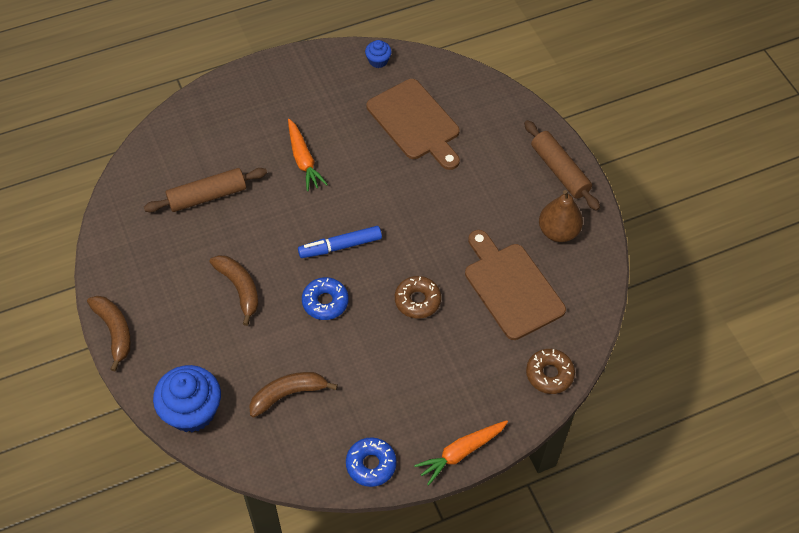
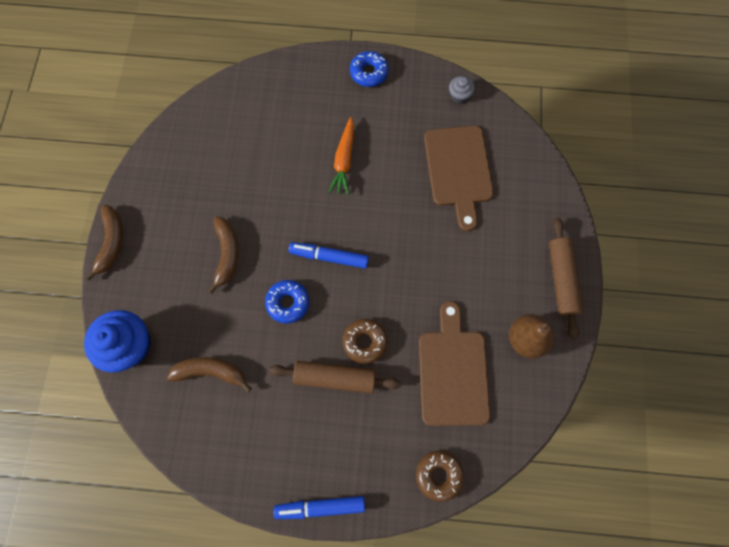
camera: 30 degrees right, 15 degrees up
brown rolling pin [144,168,267,212] -> brown rolling pin moved to [269,361,401,393]
blue donut [346,437,397,487] -> blue donut moved to [350,51,389,87]
blue cupcake [365,40,392,68] -> grey cupcake [449,76,475,104]
orange carrot [414,420,508,486] -> blue marker [273,496,365,519]

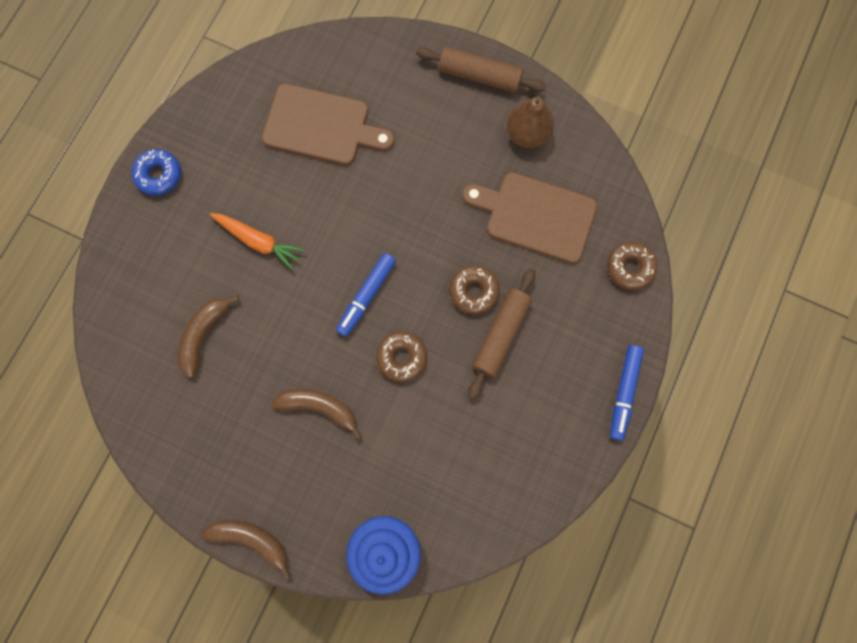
camera: 70 degrees left, 5 degrees up
brown banana [167,357,252,393] -> brown banana moved to [178,295,240,378]
blue donut [265,280,309,323] -> brown donut [376,331,427,382]
grey cupcake [449,76,475,104] -> none

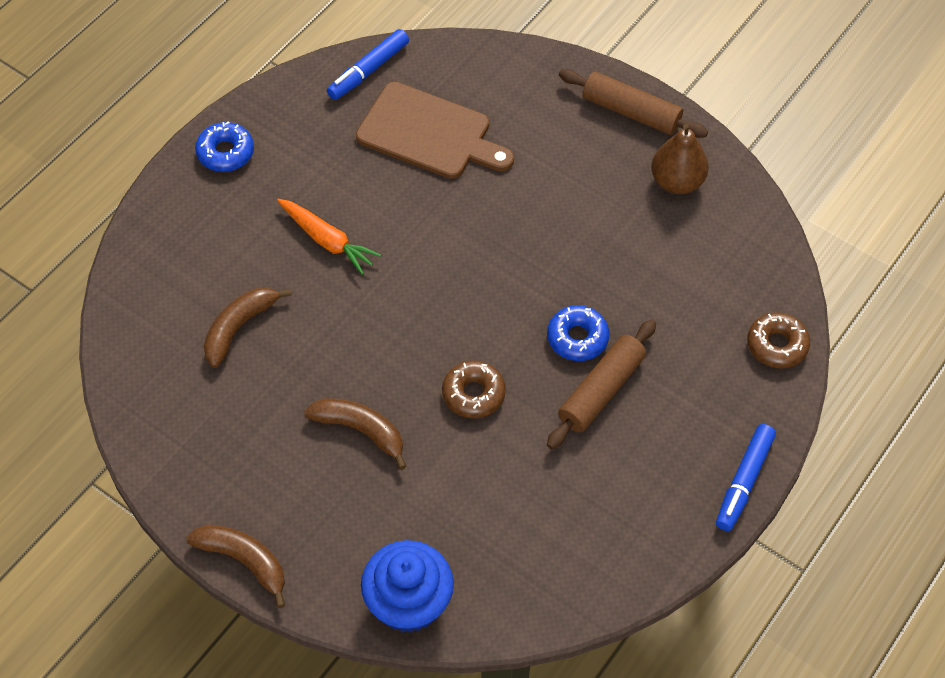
camera: 10 degrees right, 20 degrees down
blue marker [336,253,396,337] -> blue marker moved to [327,29,409,100]
brown donut [450,265,500,315] -> blue donut [547,305,609,361]
brown cutting board [462,172,597,264] -> none

